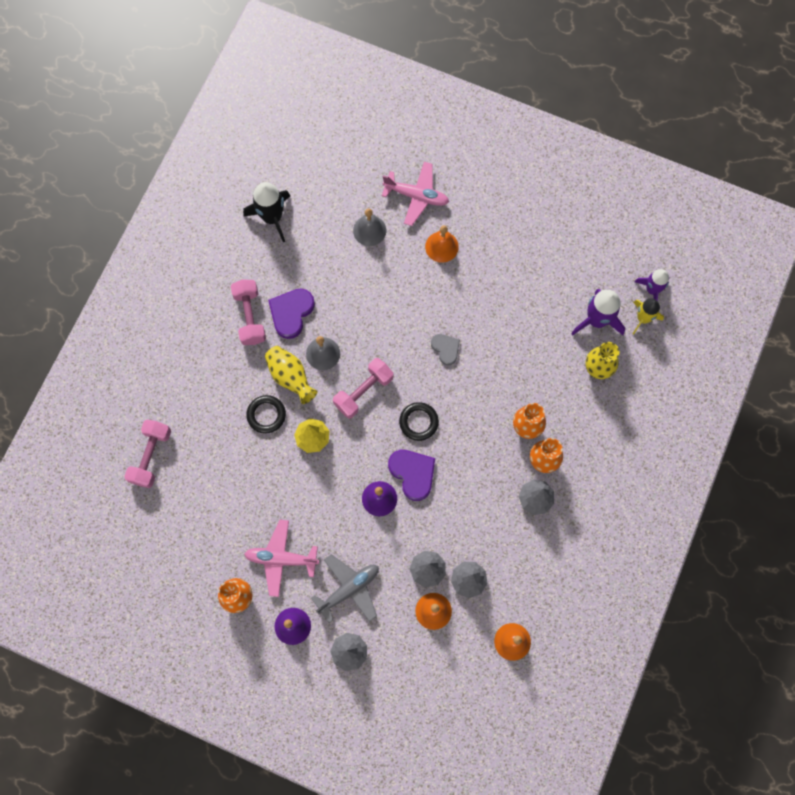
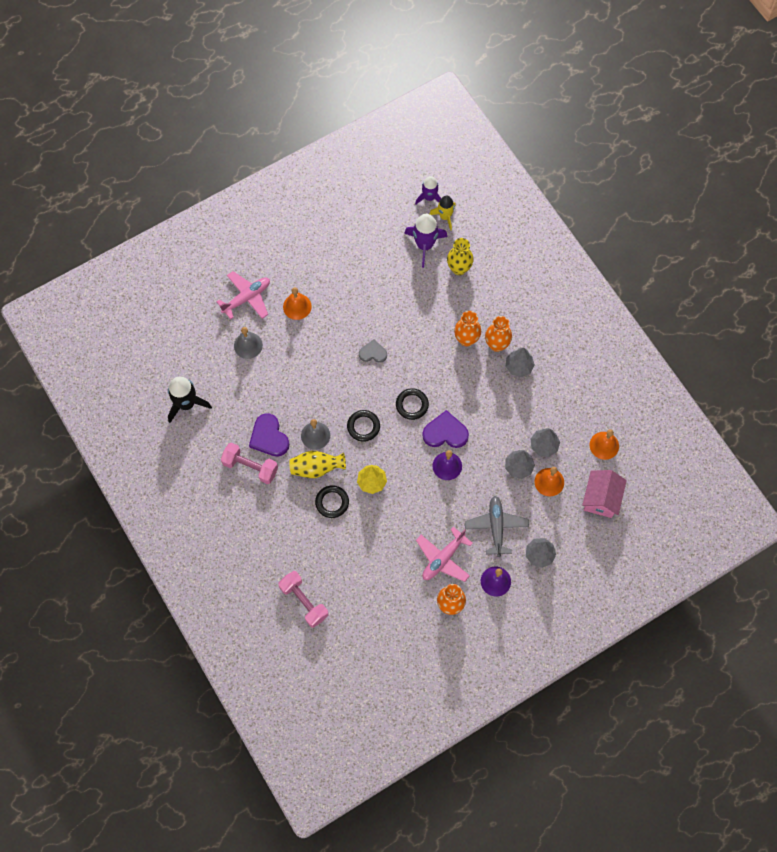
camera: 55 degrees left, 5 degrees down
pink dumbbell [333,358,393,419] -> black ring [347,410,380,442]
none -> pink house [582,470,627,518]

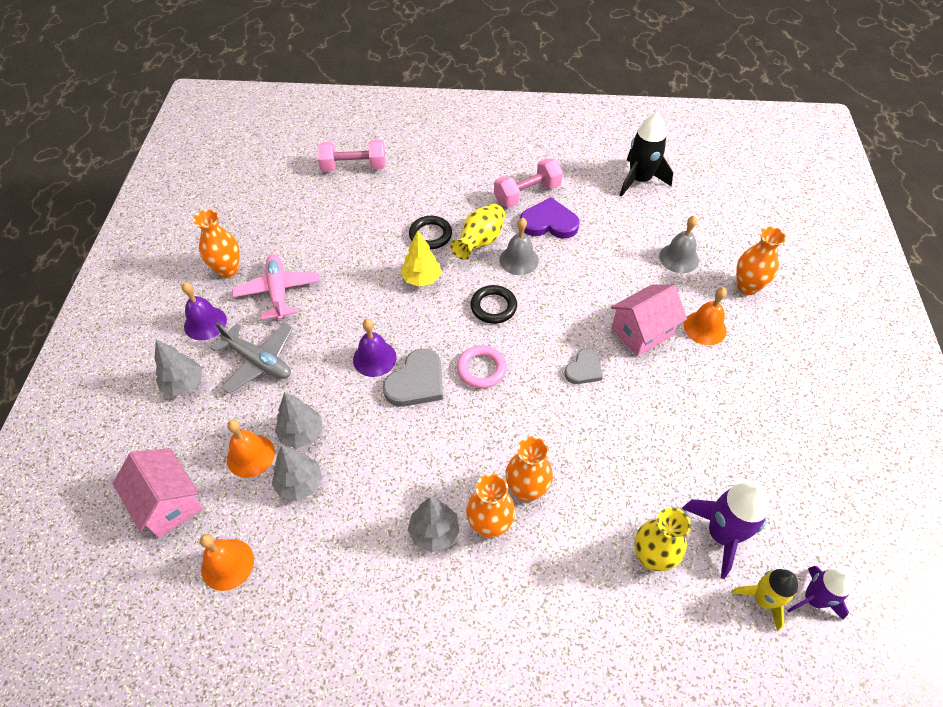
camera: 125 degrees right, 15 degrees down
pink plane [217,271,270,319] -> orange vase [736,226,786,295]
black ring [396,388,429,420] -> pink ring [457,345,507,388]
purple heart [422,410,469,448] -> grey heart [383,348,443,407]
none -> pink house [611,284,687,356]

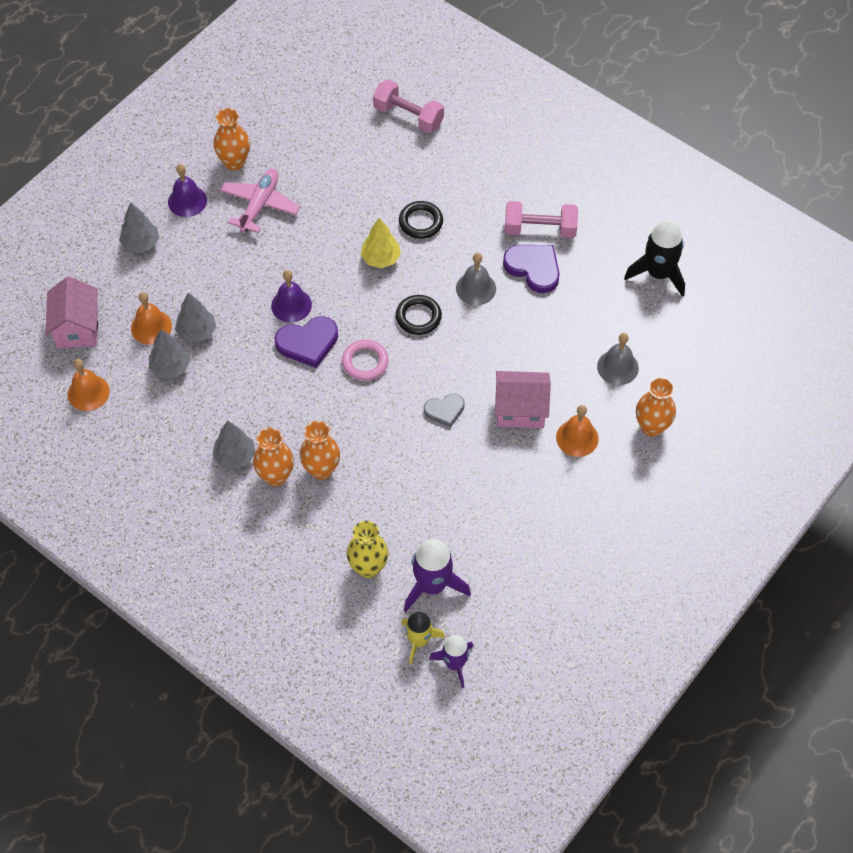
camera: 35 degrees right, 5 degrees up
grey plane [211,322,293,394] -> none
grey heart [383,348,443,407] -> purple heart [275,316,338,368]
yellow vase [451,204,505,260] -> none

